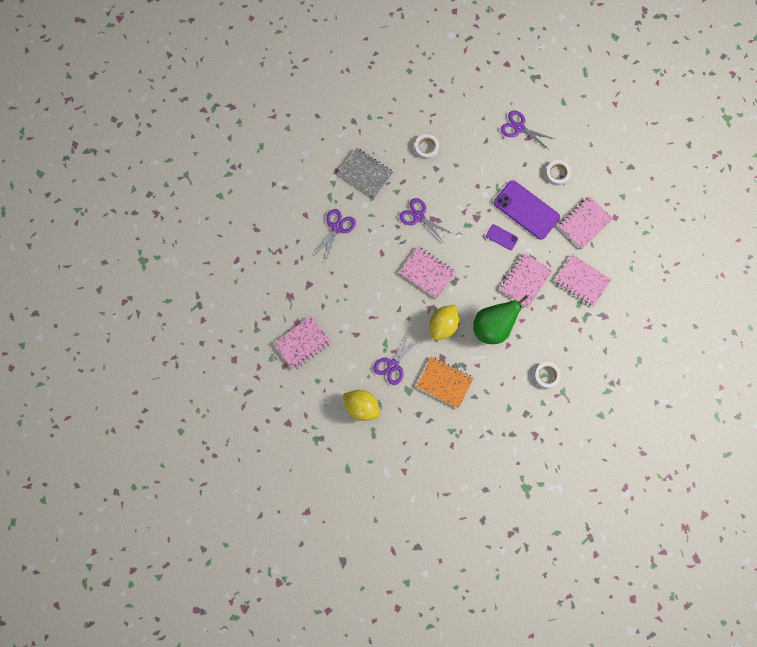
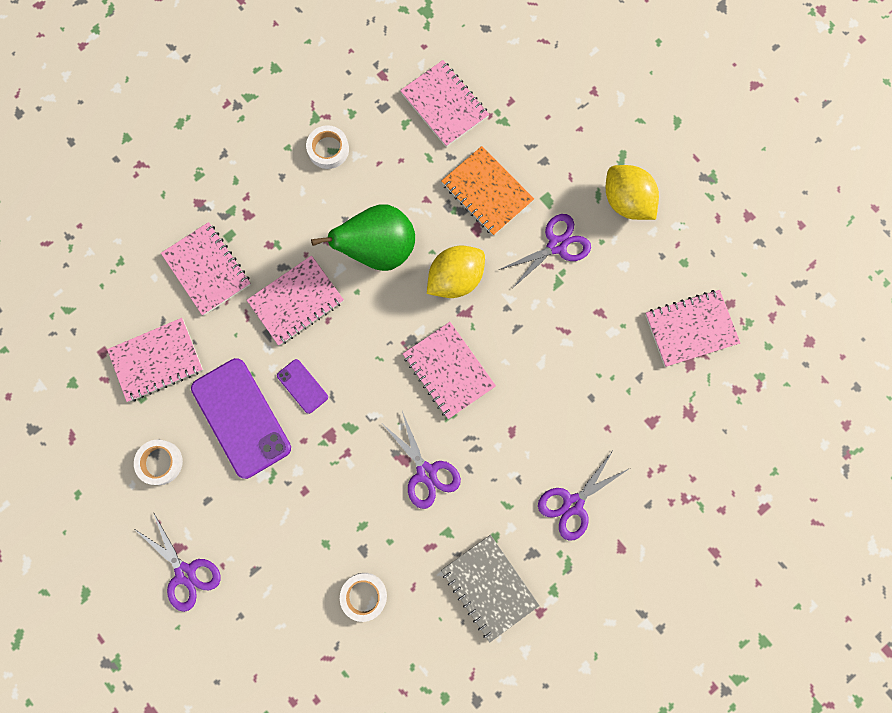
camera: 160 degrees left, 0 degrees up
none -> pink notebook [400,60,489,147]

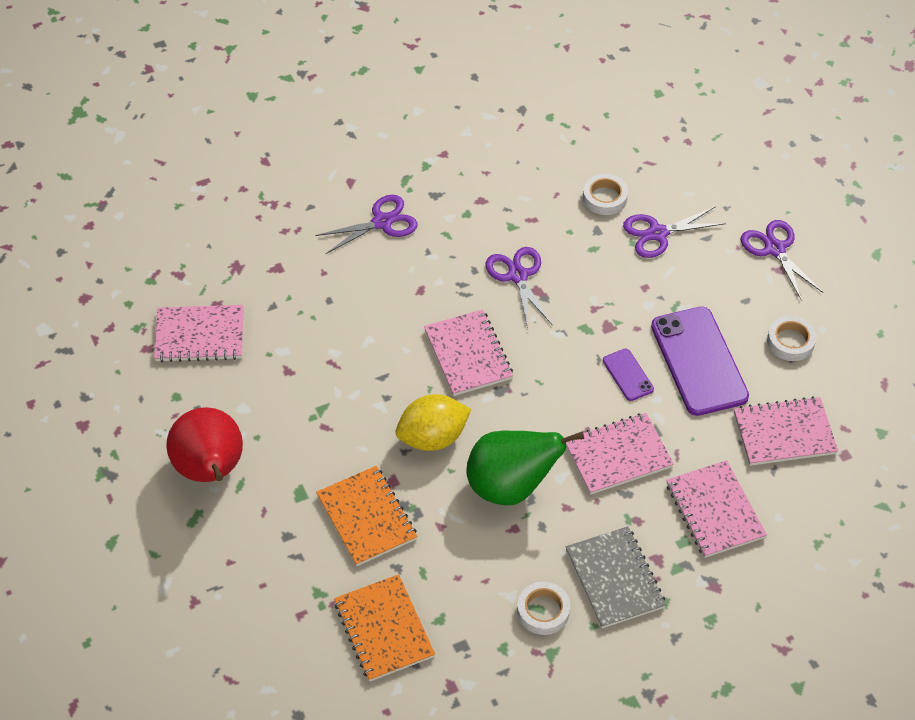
camera: 165 degrees left, 25 degrees down
pink notebook [400,60,489,147] -> orange notebook [334,574,435,682]
grey notebook [441,535,540,642] -> grey notebook moved to [565,526,666,629]
purple scissors [499,214,591,288] -> purple scissors moved to [623,206,726,258]
yellow lemon [605,165,659,220] -> red pear [166,407,243,482]

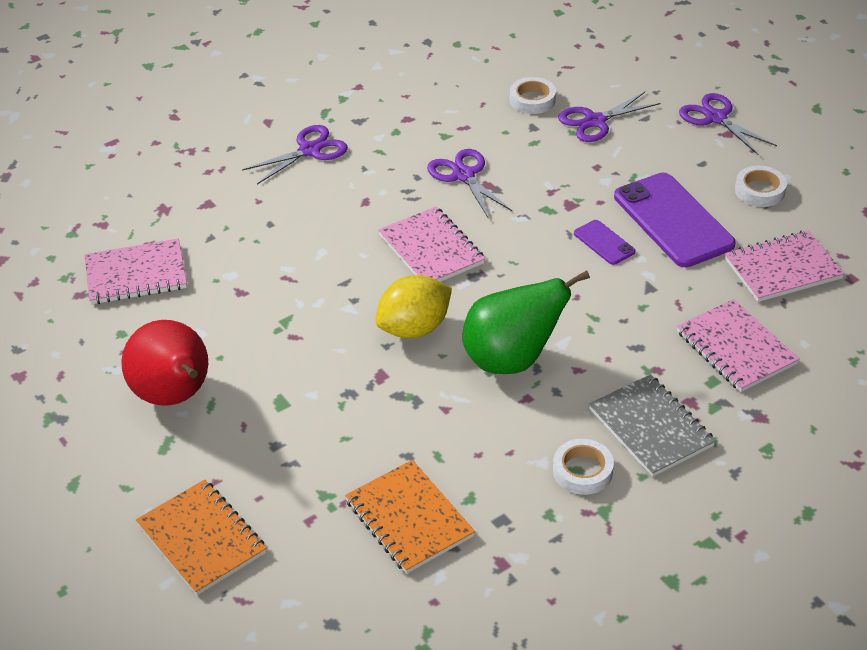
camera: 10 degrees left, 10 degrees down
orange notebook [316,466,417,566] -> orange notebook moved to [136,479,266,595]
pink notebook [566,413,674,495] -> none

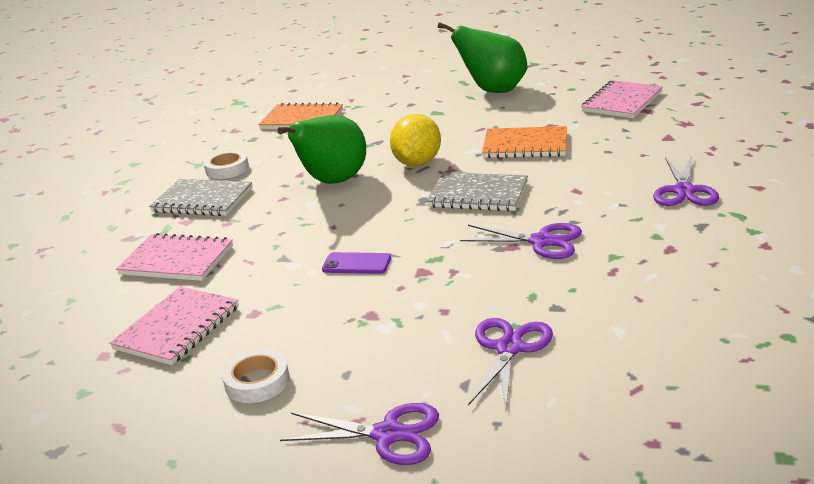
camera: 140 degrees right, 15 degrees down
red pear [121,320,208,406] -> green pear [438,22,527,93]
orange notebook [136,479,266,595] -> orange notebook moved to [482,126,567,158]
pink notebook [378,207,485,282] -> grey notebook [426,172,528,211]
white tape [510,77,556,114] -> none
purple phone [614,173,736,267] -> none

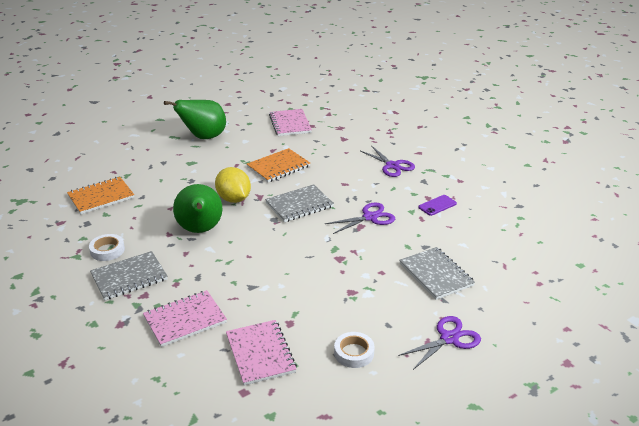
camera: 50 degrees left, 5 degrees up
purple phone [322,252,391,274] -> purple phone moved to [418,195,457,216]
purple scissors [468,318,553,409] -> grey notebook [399,247,475,300]

